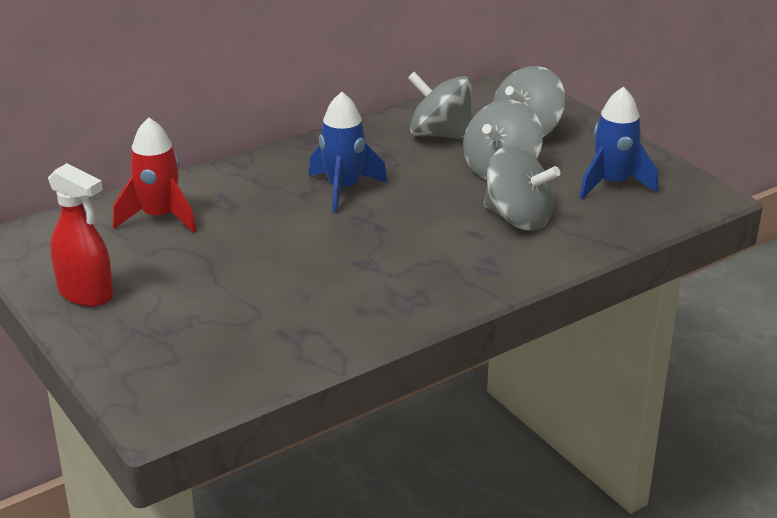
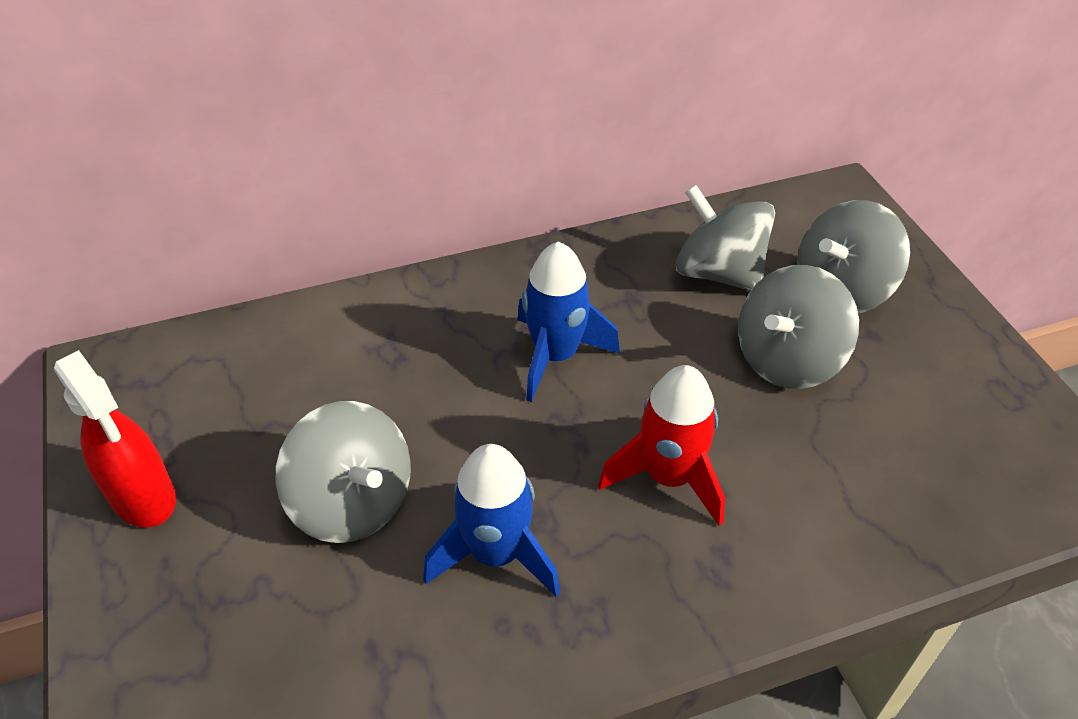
camera: 15 degrees right, 15 degrees up
red rocket [113,117,197,233] -> red rocket moved to [598,365,725,526]
grey spinning top [484,146,560,231] -> grey spinning top moved to [275,401,411,543]
blue rocket [579,87,659,199] -> blue rocket moved to [423,444,560,597]

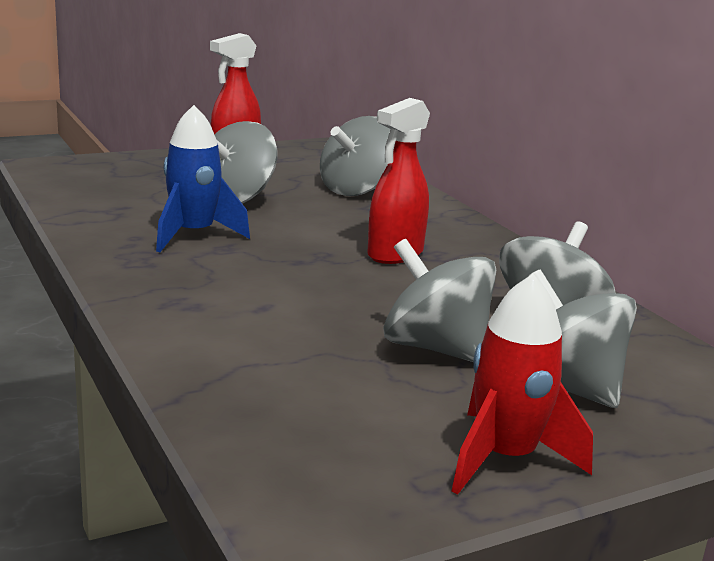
camera: 80 degrees right, 25 degrees down
blue rocket [518,241,620,402] -> red spray bottle [367,98,430,264]
red rocket [598,365,725,526] -> red rocket moved to [452,274,593,495]
none -> grey spinning top [320,116,395,196]

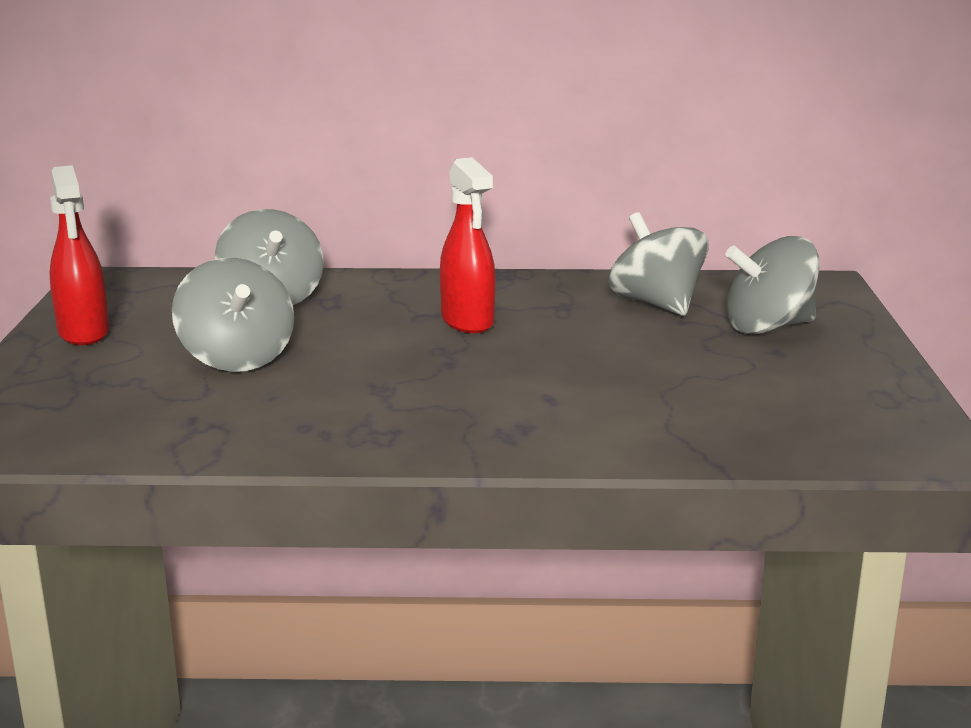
camera: 60 degrees left, 0 degrees up
blue rocket [156,105,250,252] -> none
grey spinning top [383,239,496,362] -> none
red rocket [452,274,593,495] -> none

